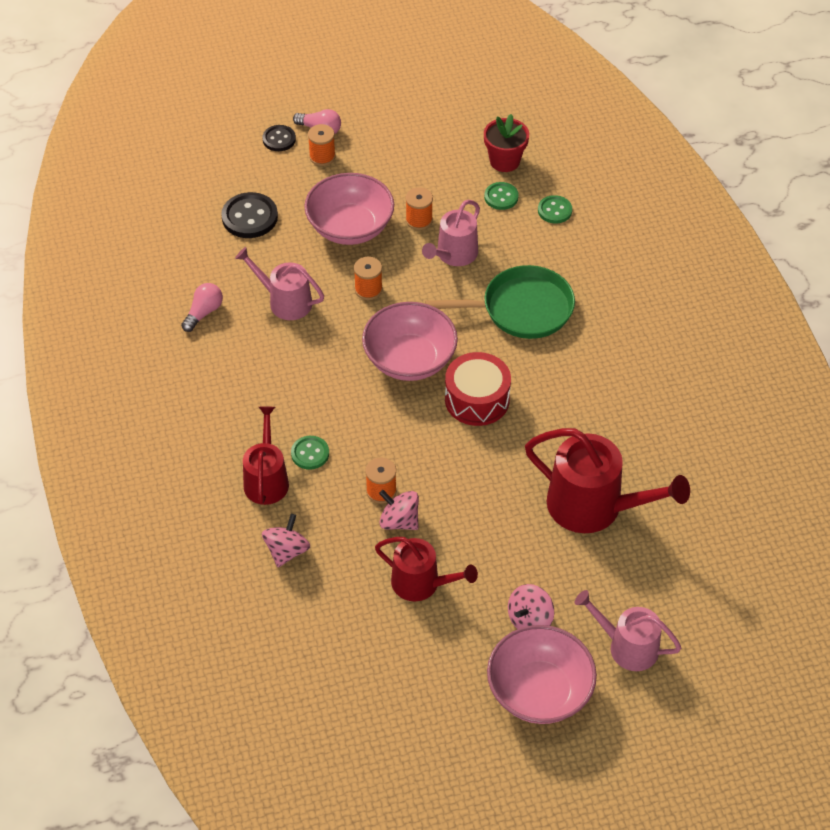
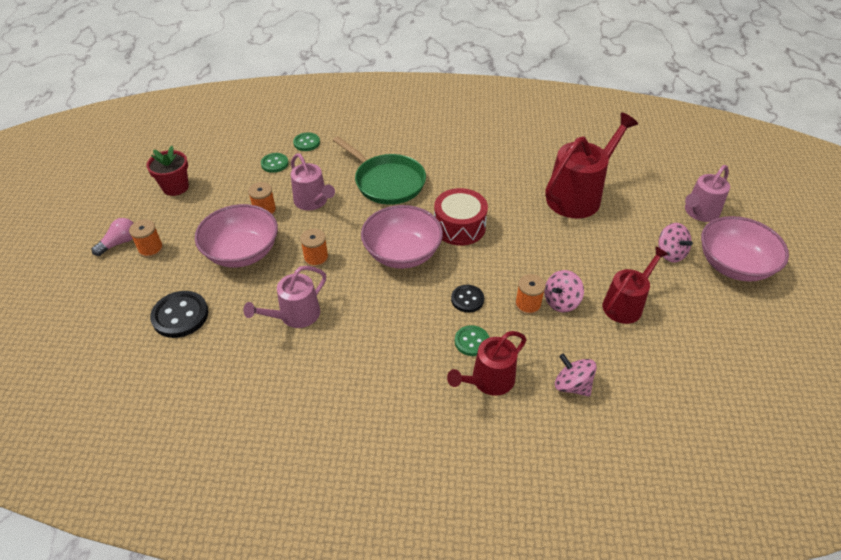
camera: 70 degrees left, 5 degrees down
pink light bulb [181,283,223,332] -> none
red watering can [243,406,289,505] -> red watering can turned 60 degrees counterclockwise [447,331,526,396]
black button [262,125,296,151] -> black button moved to [451,285,484,313]
green pan [425,265,575,339] -> green pan turned 120 degrees clockwise [333,136,426,205]
red flower pot [484,114,529,172] -> red flower pot moved to [146,146,189,196]

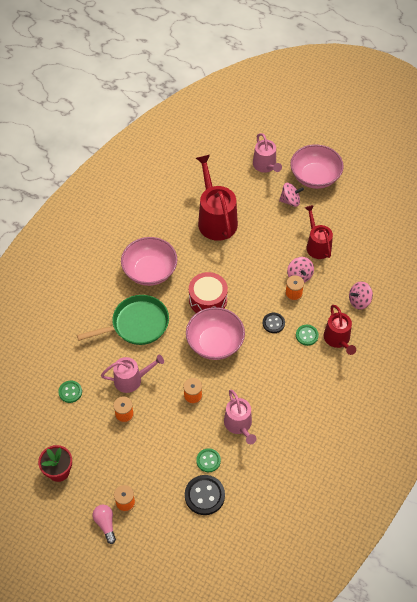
camera: 65 degrees left, 10 degrees up
pink bowl [195,204,278,268] -> pink bowl moved to [121,237,178,286]
green button [293,133,320,151] -> green button moved to [196,448,221,472]

